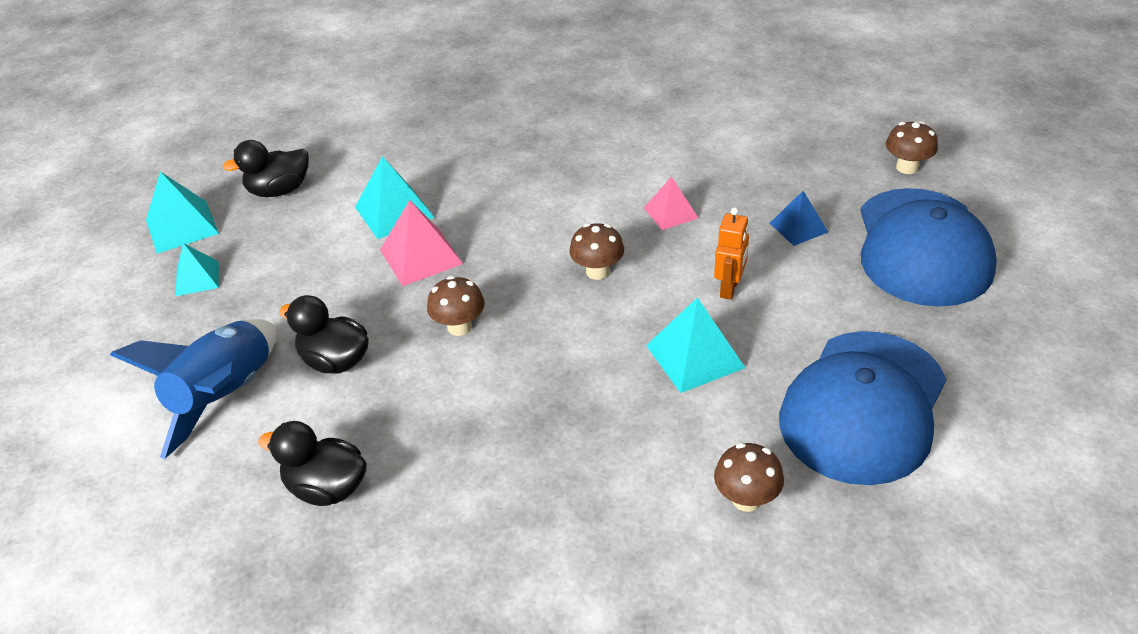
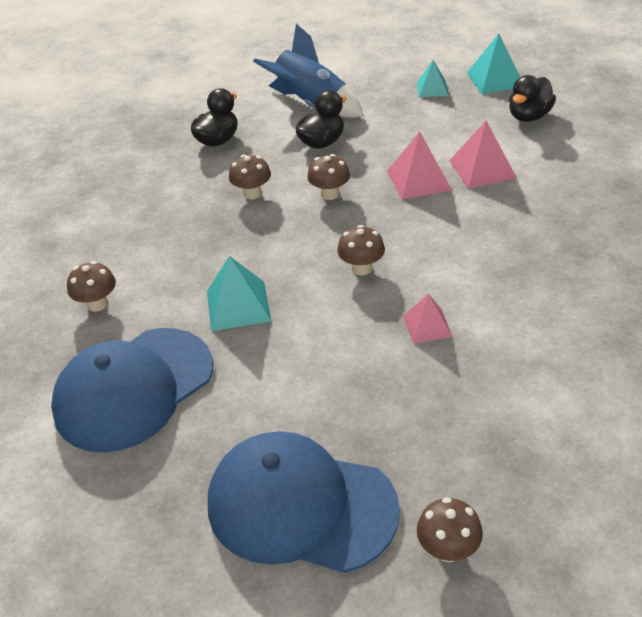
camera: 105 degrees right, 0 degrees up
black duck [223,140,309,197] -> black duck turned 135 degrees counterclockwise [509,75,556,122]
turquoise pyramid [355,156,435,239] -> pink pyramid [449,121,517,189]
orange robot [714,207,749,300] -> none
blue pyramid [770,191,828,246] -> none
blue cap [779,331,947,485] -> blue cap turned 90 degrees counterclockwise [51,328,213,453]
none -> brown mushroom [229,155,271,199]

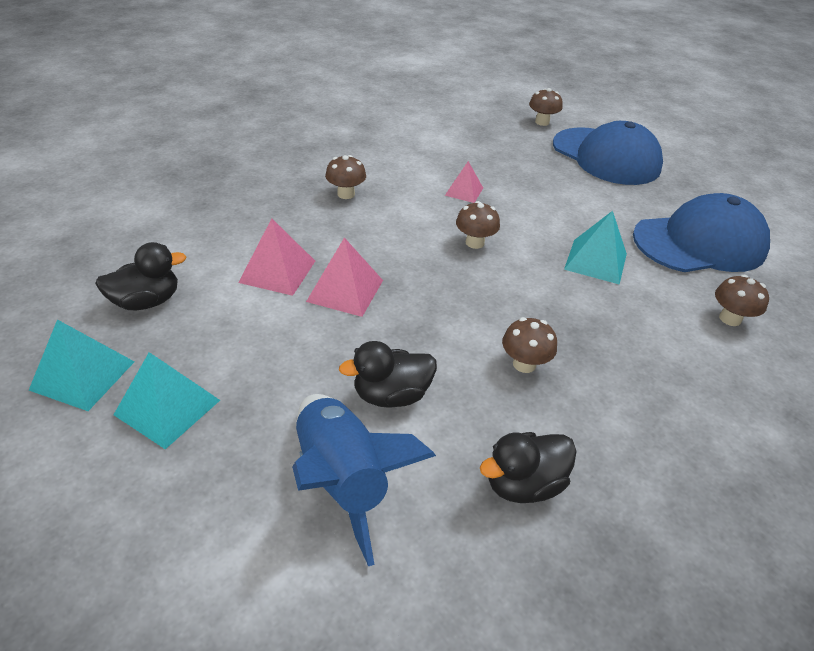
camera: 155 degrees left, 0 degrees up
brown mushroom [307,154,350,200] -> brown mushroom moved to [325,155,366,199]
turquoise pyramid [417,60,448,97] -> turquoise pyramid [114,352,220,449], size x1.55

